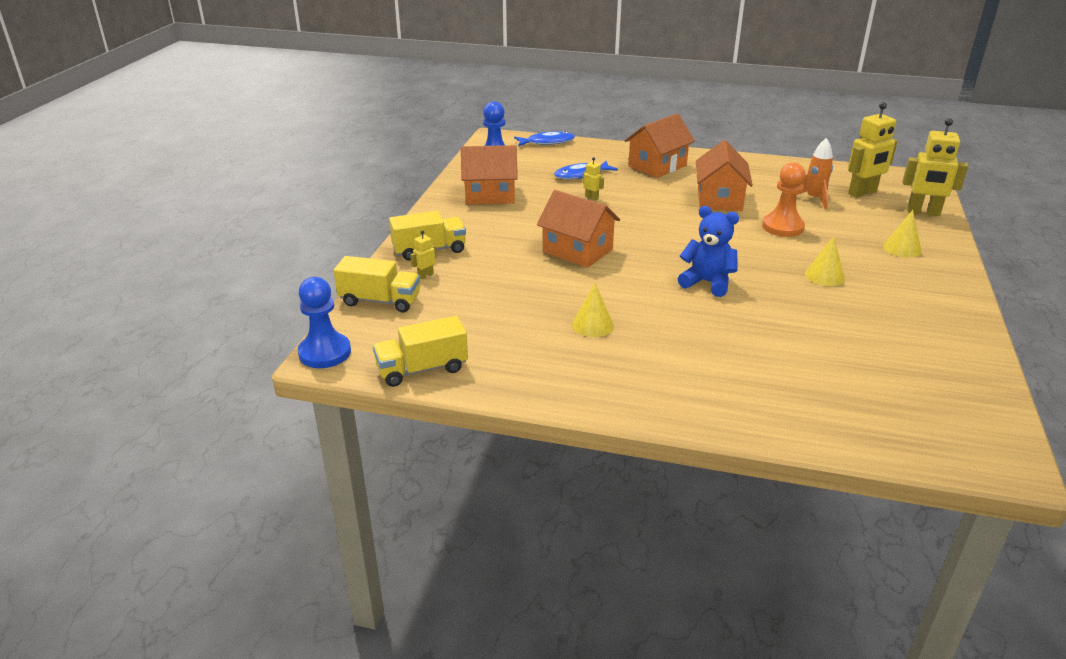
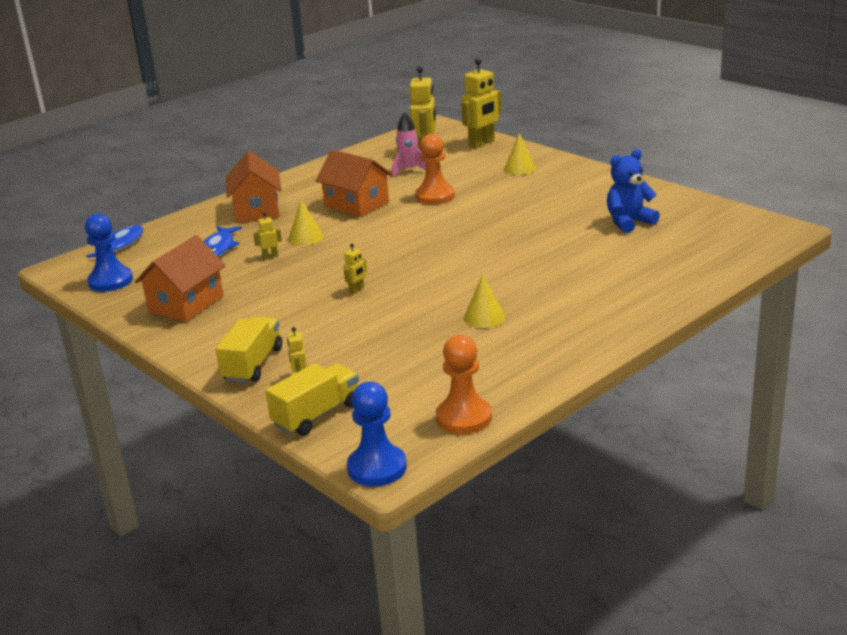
camera: 55 degrees left, 5 degrees down
yellow truck [373,316,468,387] -> orange pawn [436,335,492,434]
orange house [537,190,620,268] -> yellow robot [343,243,367,294]
blue teddy bear [677,206,739,297] -> blue teddy bear moved to [607,149,660,233]
orange rocket [797,138,833,209] -> pink rocket [392,112,426,178]
yellow cone [805,236,845,286] -> yellow cone moved to [288,200,324,246]

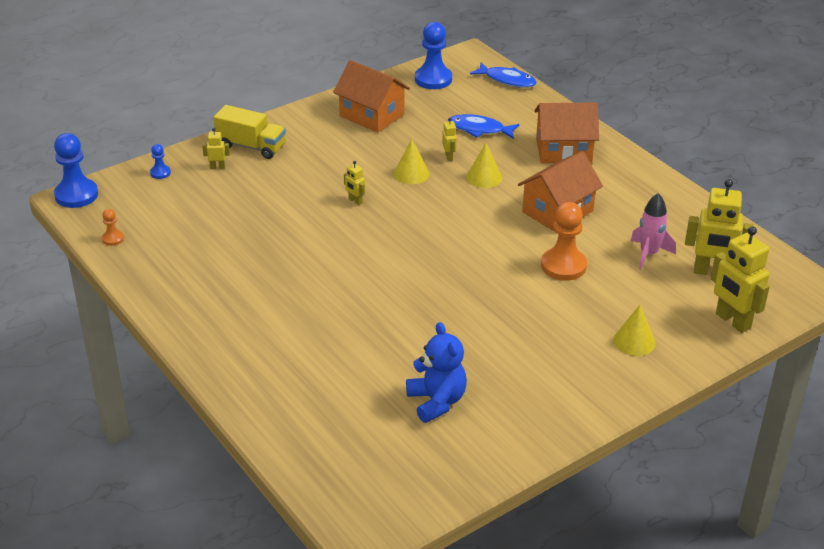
camera: 95 degrees right, 10 degrees up
yellow truck [266,363,359,436] -> blue pawn [150,144,171,179]
orange pawn [436,335,492,434] -> orange pawn [102,209,124,246], size x0.48
yellow cone [464,274,505,328] -> yellow cone moved to [394,139,430,184]

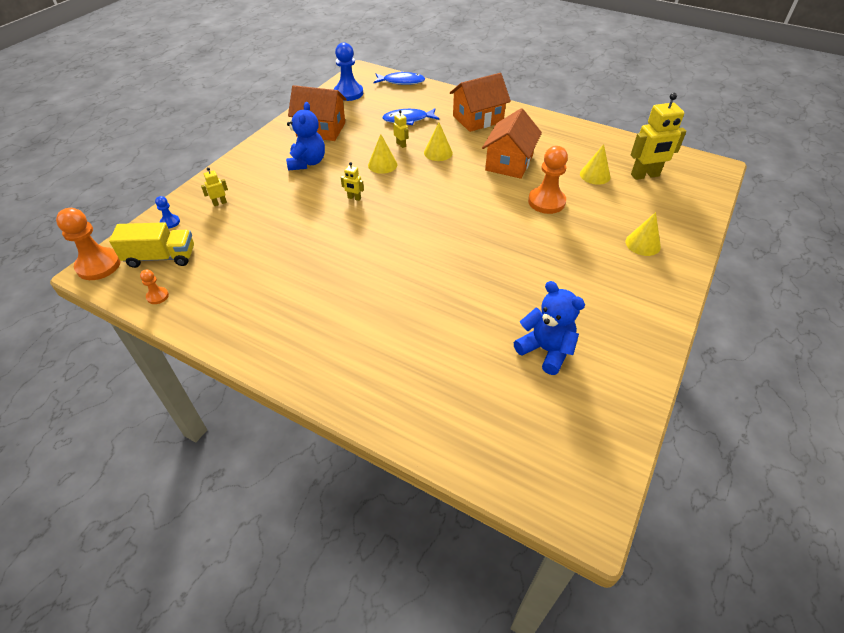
camera: 25 degrees left, 10 degrees up
blue pawn [54,133,98,208] -> orange pawn [56,208,121,280]
yellow truck [213,105,286,159] -> yellow truck moved to [109,222,194,268]
pink rocket [630,193,676,270] -> yellow cone [580,144,610,185]
yellow robot [711,226,770,333] -> none
none -> blue teddy bear [286,102,325,171]

